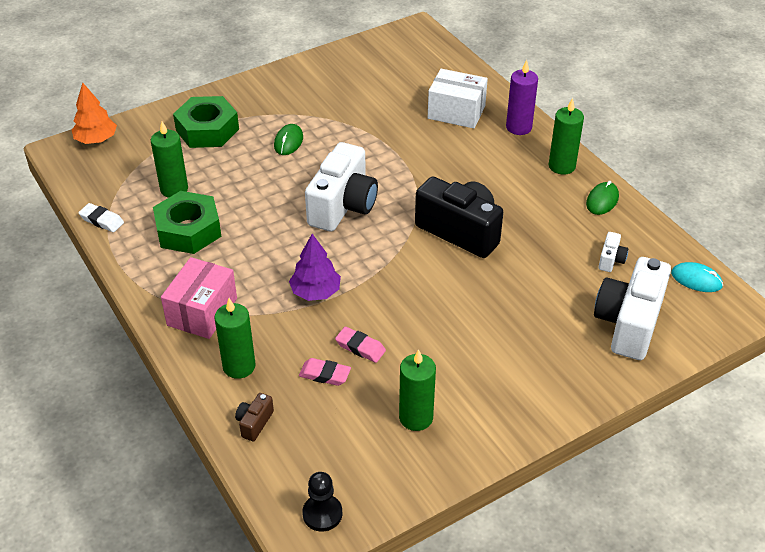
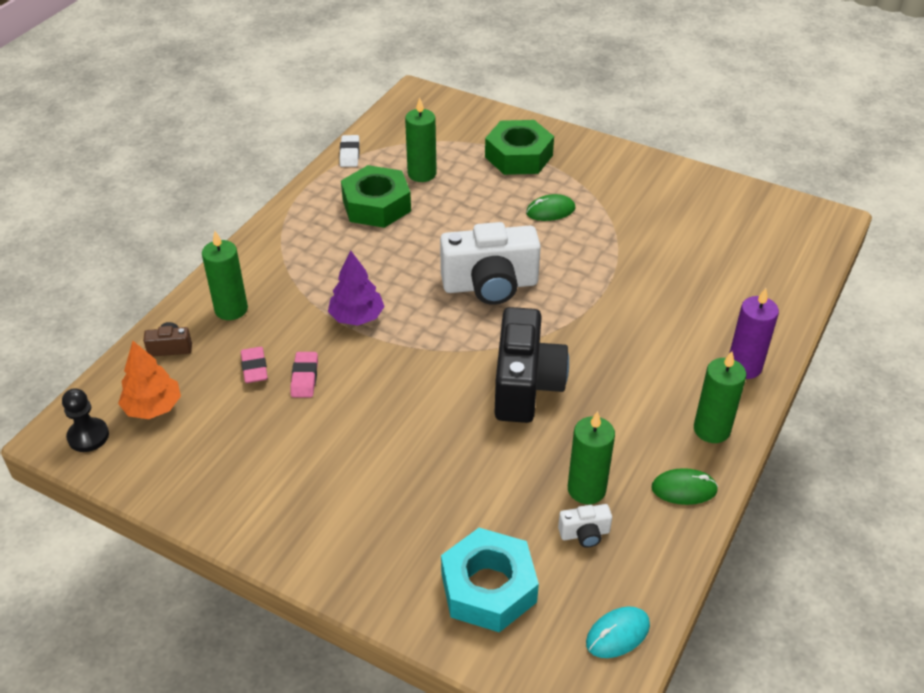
camera: 60 degrees right, 0 degrees up
orange tree [72,83,117,144] -> orange tree moved to [118,341,181,419]
pink box [161,257,237,339] -> none
green candle [399,349,436,431] -> green candle moved to [568,411,615,504]
white box [428,69,488,128] -> none
white camera [594,257,671,360] -> turquoise nut [441,528,539,632]
turquoise mouse [671,262,723,292] -> turquoise mouse turned 60 degrees clockwise [586,606,650,658]

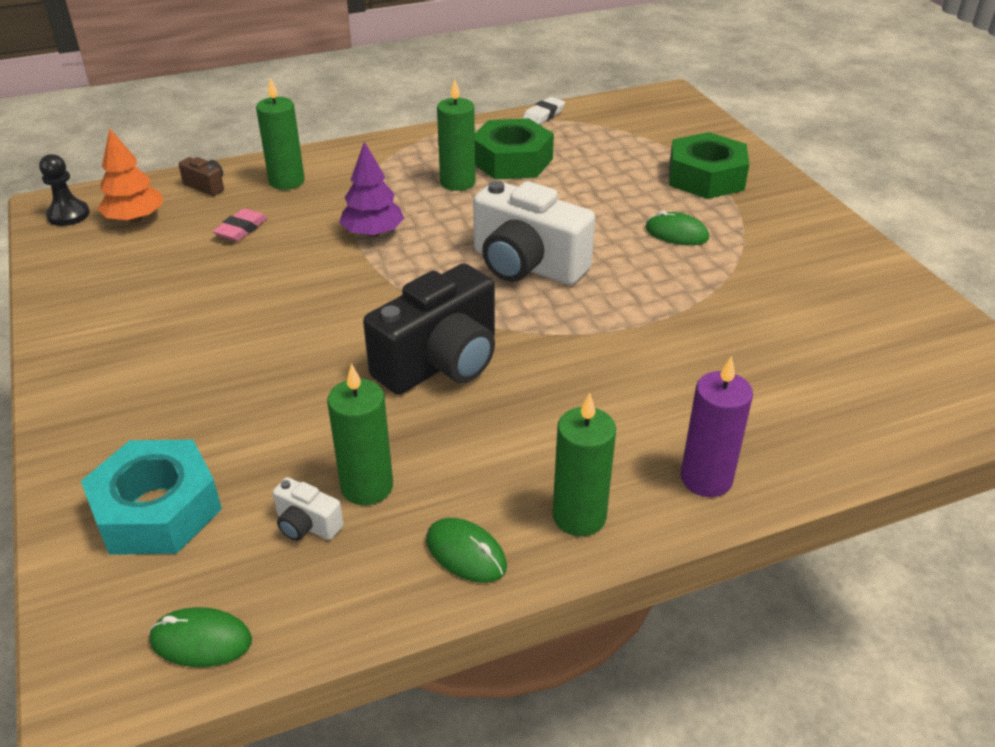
camera: 40 degrees right, 5 degrees down
pink eraser [290,352,318,398] -> none
green candle [405,97,437,182] -> green candle moved to [437,79,475,191]
turquoise mouse [586,606,650,658] -> green mouse [149,607,252,667]

